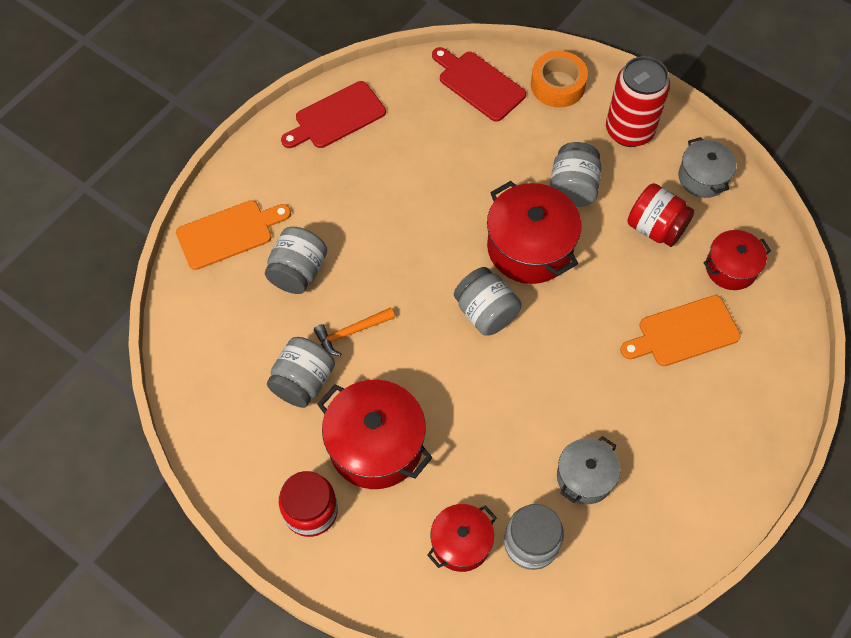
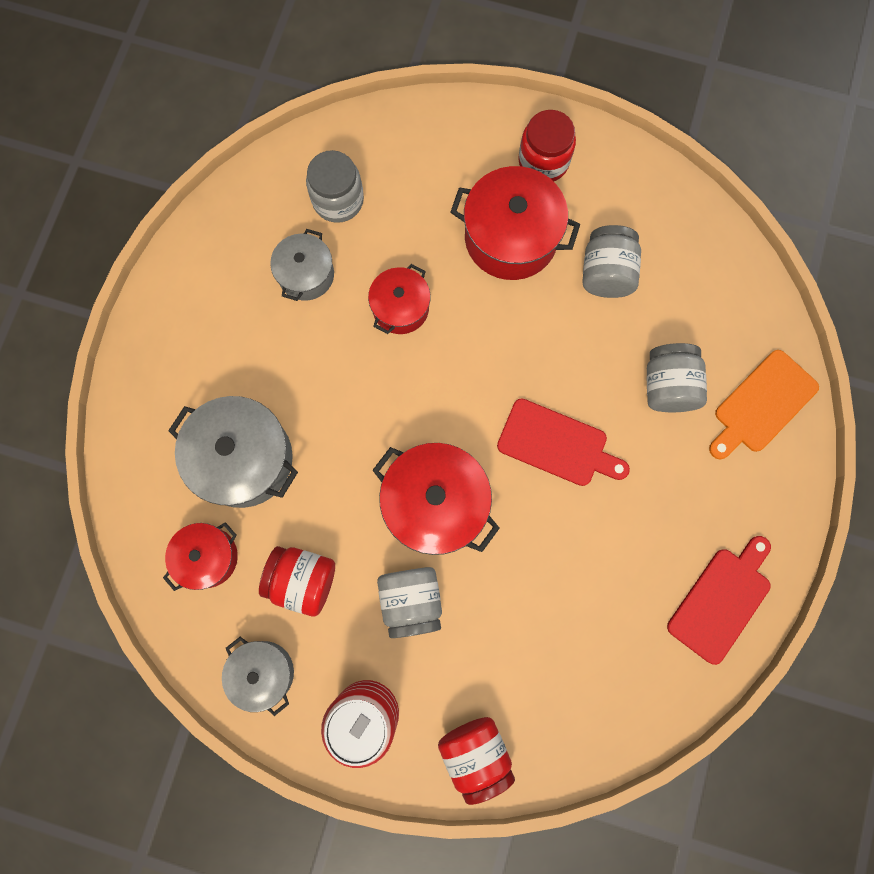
camera: 160 degrees right, 15 degrees up
orange hammer [314,307,395,356] -> none
red pot [427,504,497,572] -> red pot moved to [368,264,431,334]
red cutting board [432,47,526,122] -> red cutting board moved to [497,398,630,486]
grey jar [454,267,522,336] -> none
orange tape [531,51,588,108] -> red jar [438,717,515,805]
orange cutting board [620,295,741,366] -> grey pot [168,396,298,508]

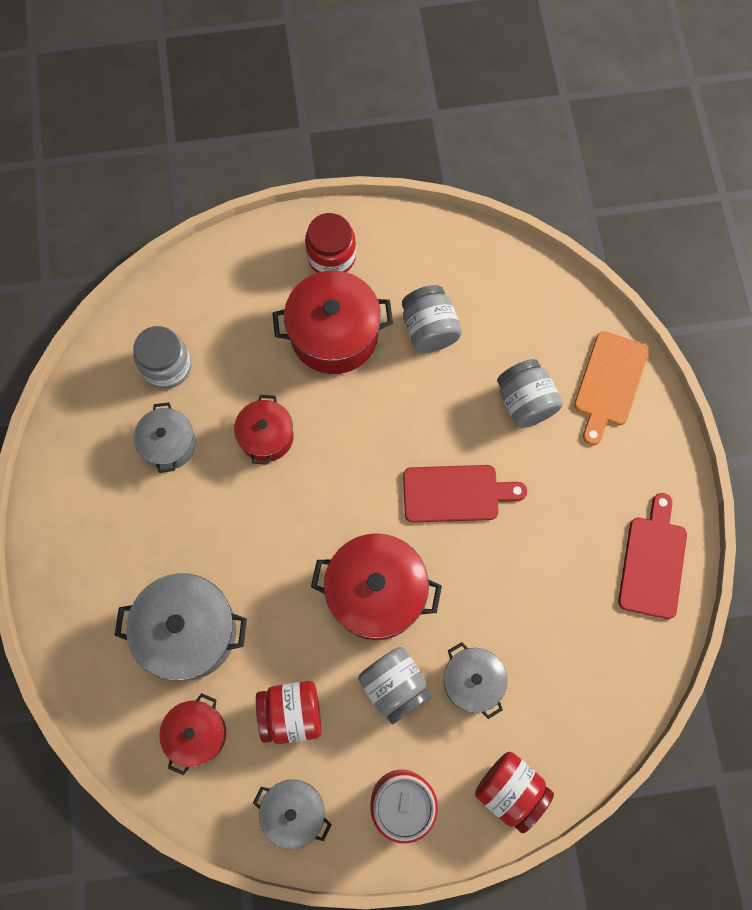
camera: 25 degrees left, 5 degrees down
none -> grey pot [444,642,507,719]

